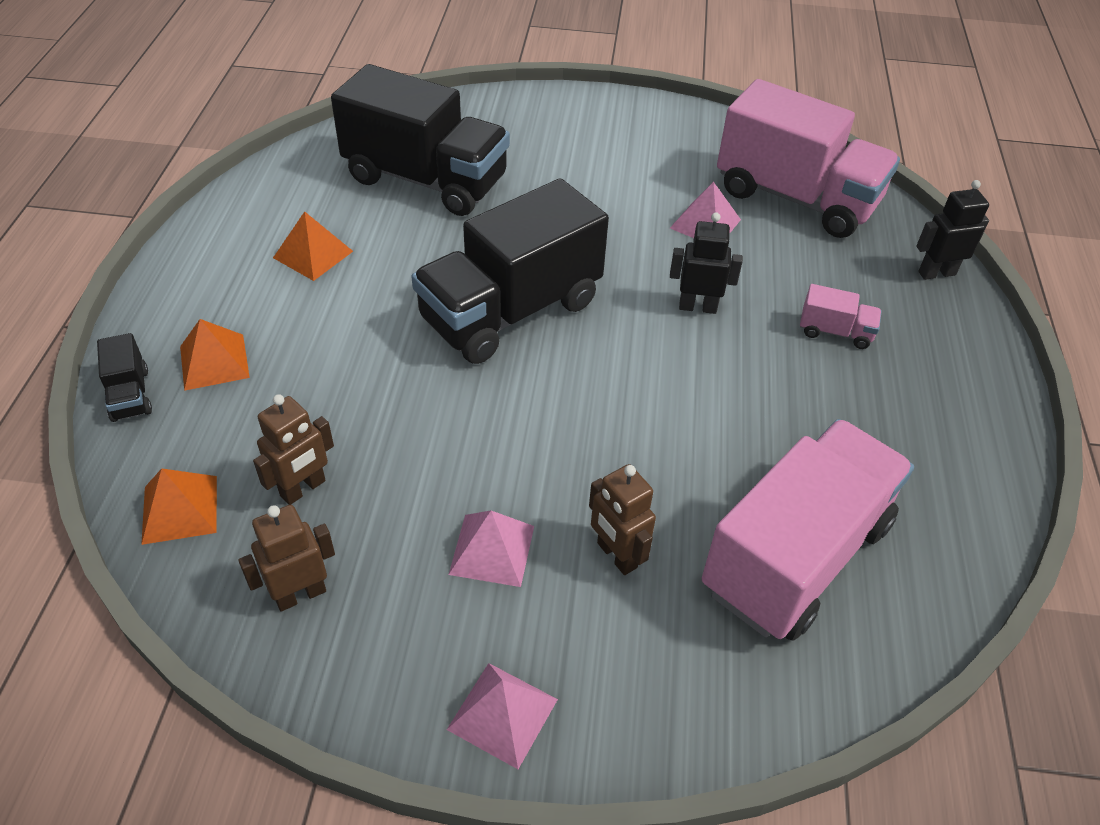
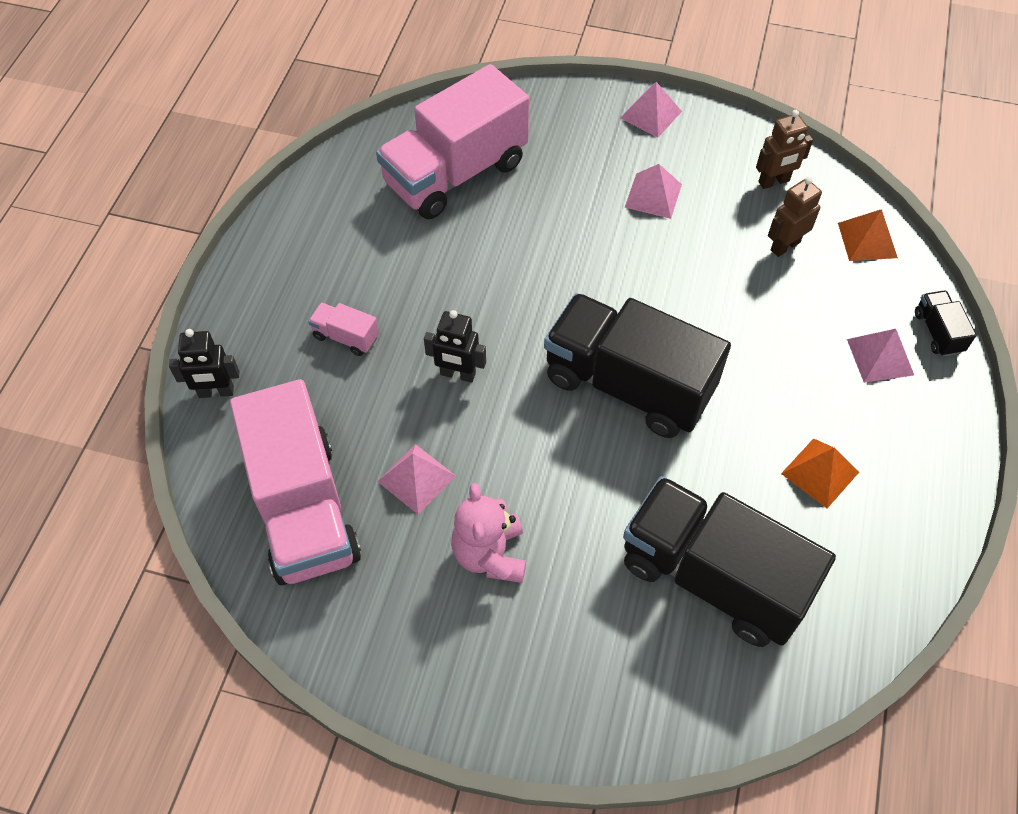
camera: 170 degrees left, 10 degrees up
orange pyramid [180,319,250,391] -> pink pyramid [847,329,914,383]
black truck [411,178,609,364] -> black truck turned 120 degrees counterclockwise [544,293,731,438]
brown robot [589,464,656,575] -> none
pink truck [717,79,900,238] -> pink truck turned 150 degrees counterclockwise [230,379,361,585]
none -> pink teddy bear [451,483,526,583]

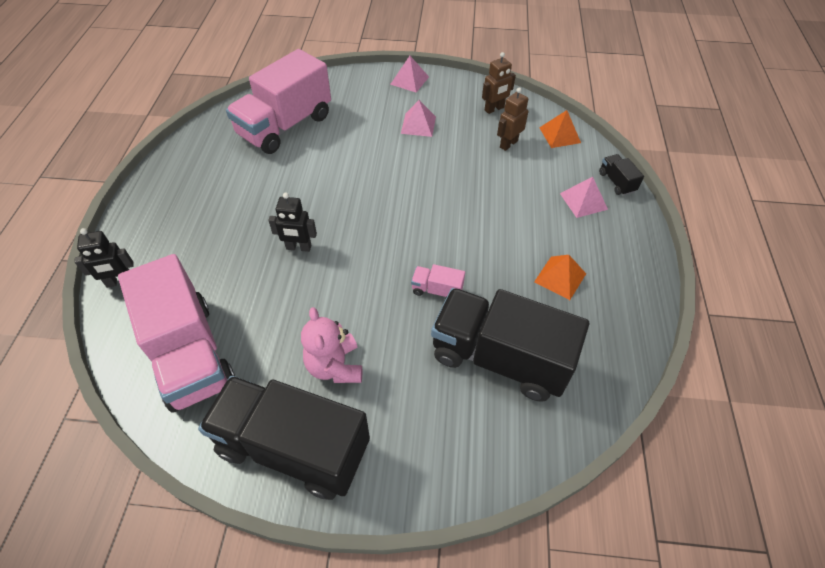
camera: 10 degrees left, 5 degrees down
pink truck [308,303,379,356] -> pink truck moved to [411,264,465,300]
pink pyramid [377,444,456,514] -> none
black truck [544,293,731,438] -> black truck moved to [198,376,370,500]

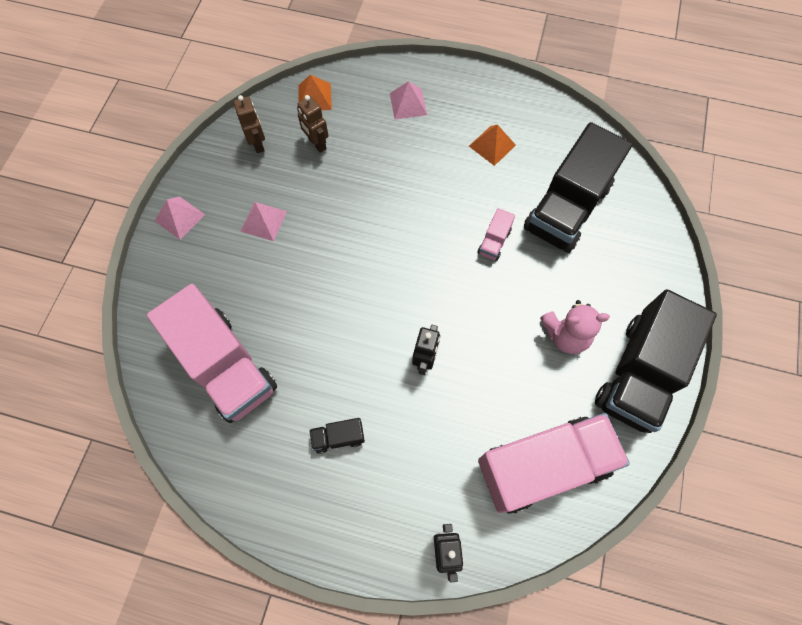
camera: 80 degrees left, 15 degrees up
black truck [599,154,644,195] -> black truck moved to [309,418,365,454]

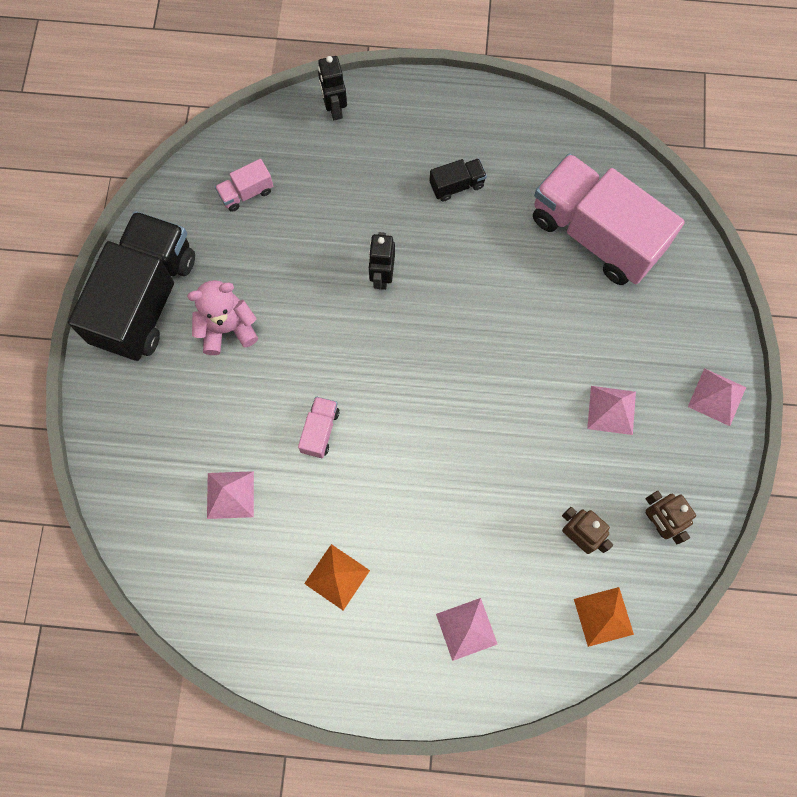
camera: 170 degrees right, 5 degrees up
pink truck [478,413,630,514] -> pink truck [215,159,273,212], size x0.41
black truck [524,122,632,253] -> pink pyramid [207,471,254,519]

